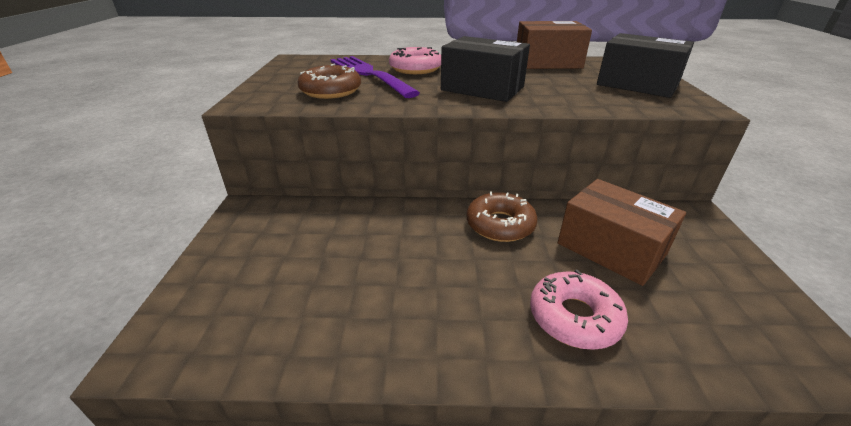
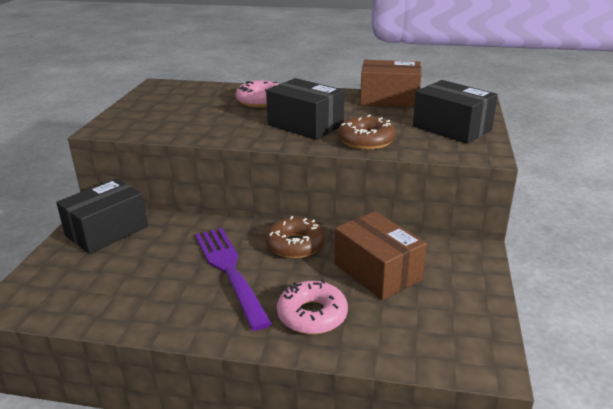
camera: 10 degrees right, 5 degrees down
brown donut [298,64,361,99] -> brown donut moved to [338,115,396,150]
purple fork [330,56,420,98] -> purple fork moved to [195,228,272,331]
none -> black box [56,178,148,254]

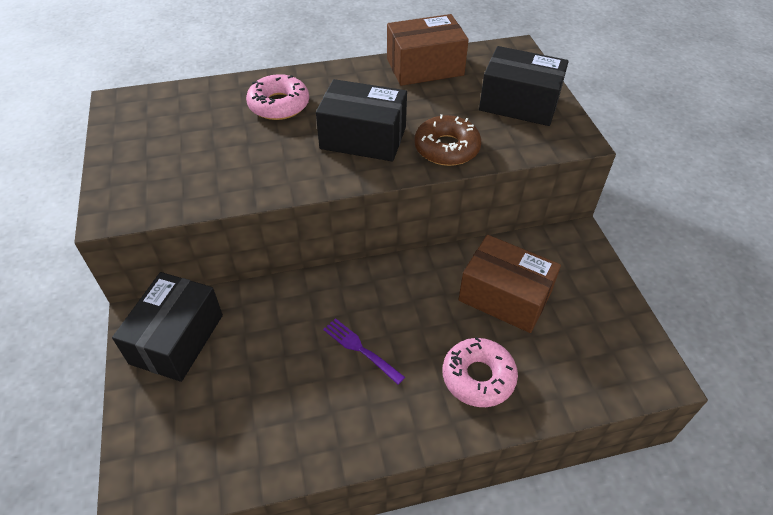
camera: 25 degrees left, 20 degrees up
purple fork [195,228,272,331] -> purple fork [323,318,405,385], size x0.51
brown donut [265,216,325,258] -> none

